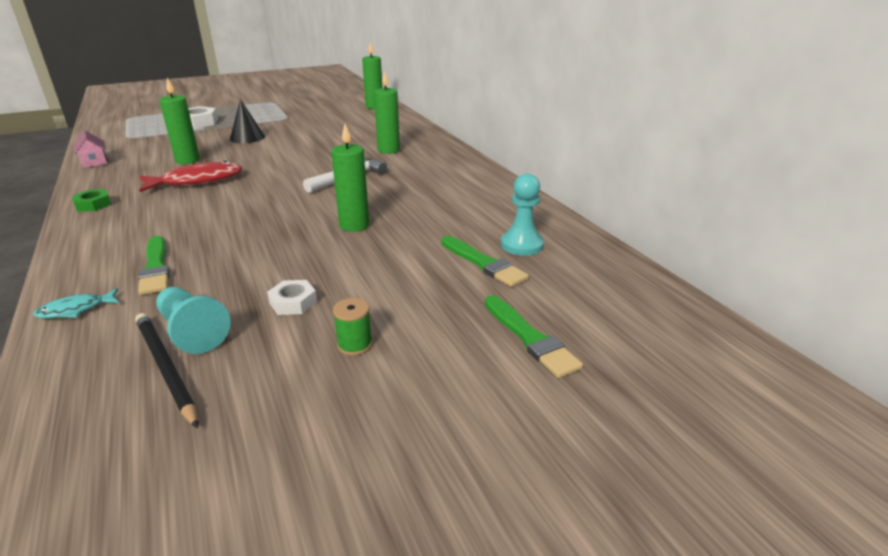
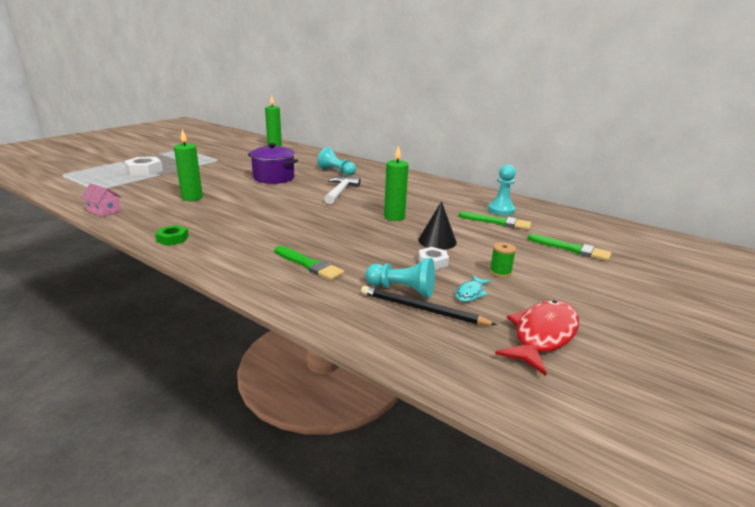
camera: 30 degrees left, 5 degrees down
turquoise fish [34,288,119,318] -> turquoise fish moved to [455,275,491,302]
red fish [139,161,242,192] -> red fish moved to [495,300,579,376]
black cone [230,99,265,143] -> black cone moved to [418,201,457,250]
green candle [374,70,400,154] -> turquoise pawn [317,147,356,175]
none -> purple pot [248,143,298,184]

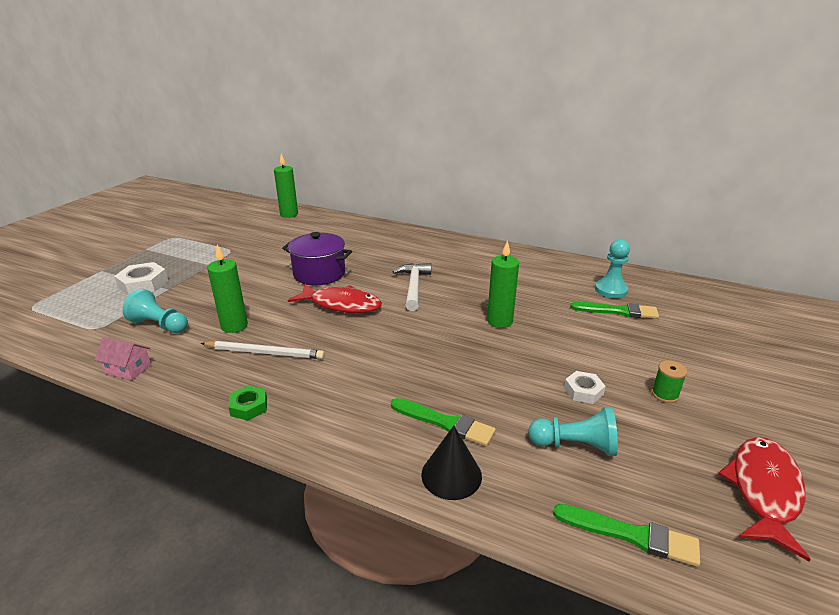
camera: 10 degrees left, 5 degrees up
turquoise pawn [317,147,356,175] -> turquoise pawn moved to [123,289,188,333]
black pencil [361,286,497,325] -> none
black cone [418,201,457,250] -> black cone moved to [421,426,482,500]
turquoise fish [455,275,491,302] -> none
green brush [528,234,611,261] -> green brush moved to [553,504,700,567]
none -> white pencil [201,341,325,359]
none -> red fish [288,284,382,313]

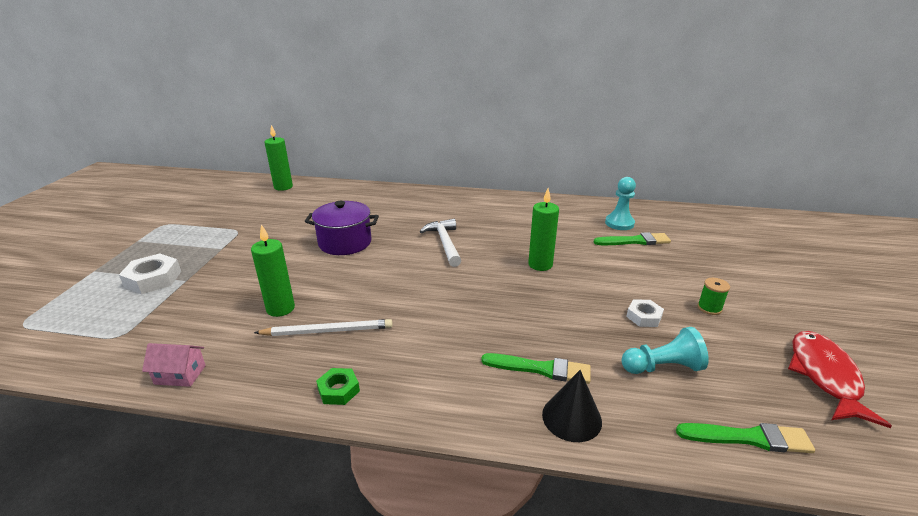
camera: 15 degrees left, 0 degrees up
turquoise pawn [123,289,188,333] -> none
red fish [288,284,382,313] -> none

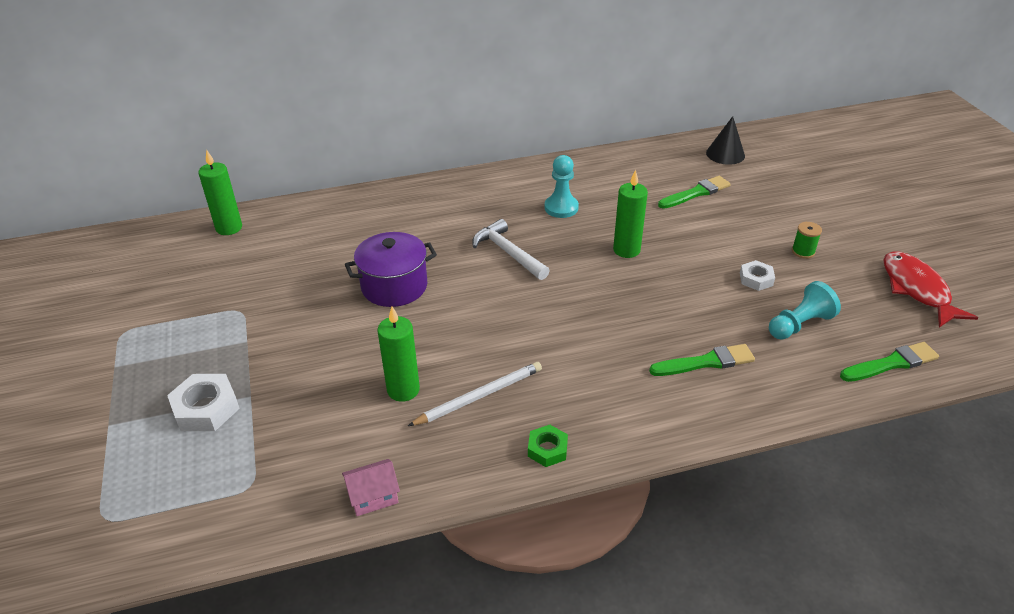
camera: 25 degrees left, 10 degrees up
black cone [542,370,602,442] -> black cone moved to [706,116,745,165]
turquoise pawn [605,177,636,230] -> turquoise pawn moved to [544,155,579,218]

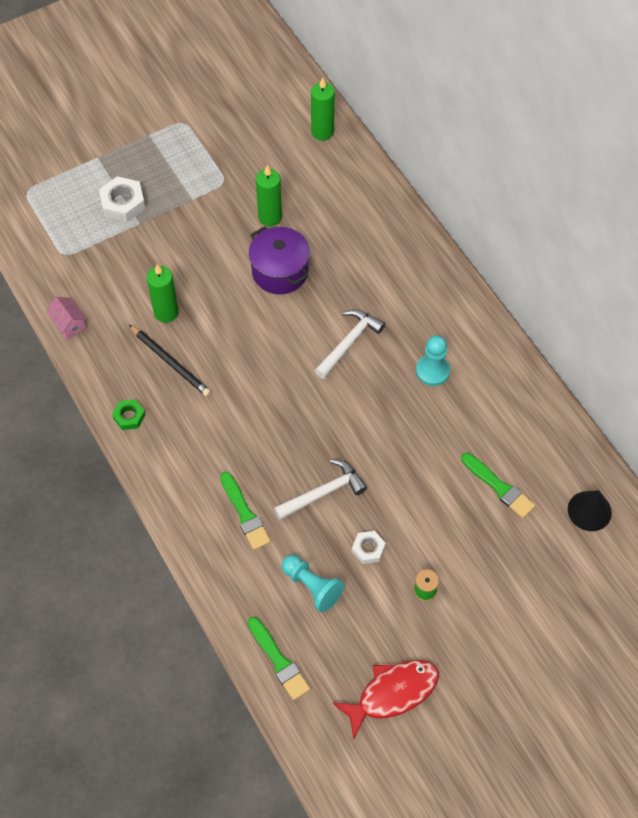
camera: 75 degrees right, 20 degrees up
white pencil [408,362,542,426] -> black pencil [129,325,211,397]
green candle [613,170,648,258] -> green candle moved to [256,165,282,226]
none -> white hammer [274,459,367,520]

